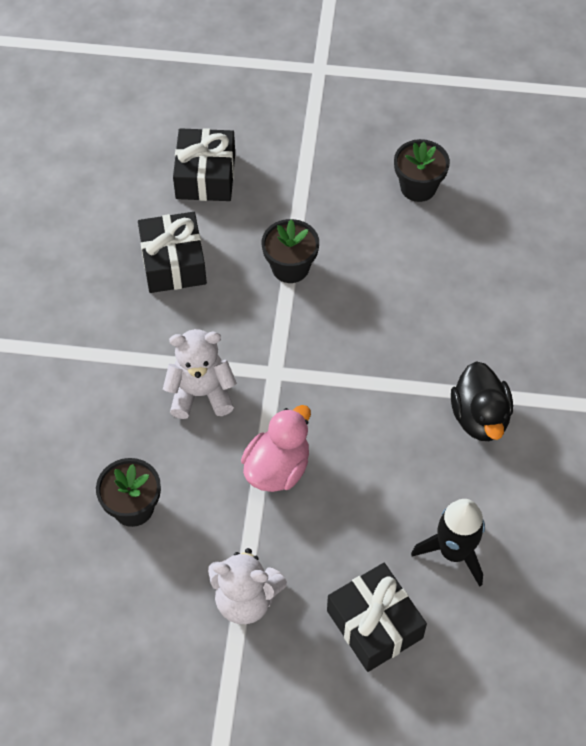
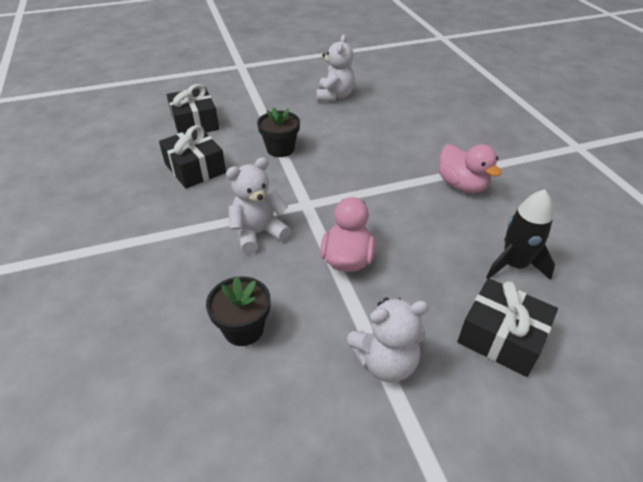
camera: 25 degrees left, 15 degrees down
black flower pot [394,139,450,202] -> white teddy bear [316,34,355,102]
black duck [451,361,513,441] -> pink duck [438,144,502,193]

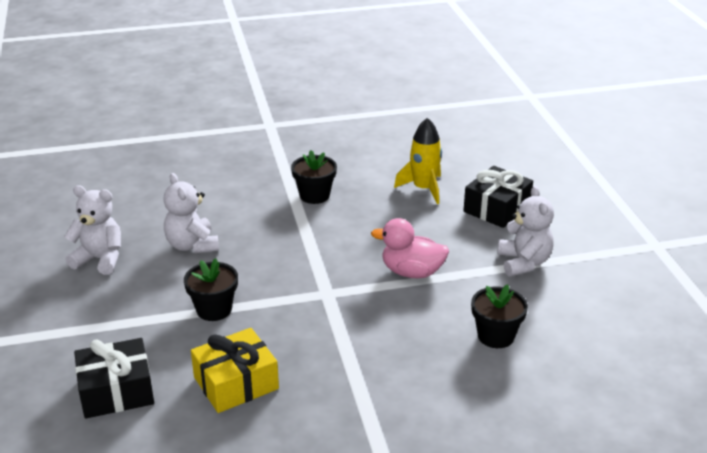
camera: 85 degrees left, 10 degrees down
black gift [159,125,226,188] -> yellow gift [191,328,279,413]
white teddy bear [226,157,291,254] -> white teddy bear moved to [163,173,219,253]
pink duck [438,144,502,193] -> black flower pot [291,150,337,204]
black rocket [486,189,555,280] -> yellow rocket [394,118,442,204]

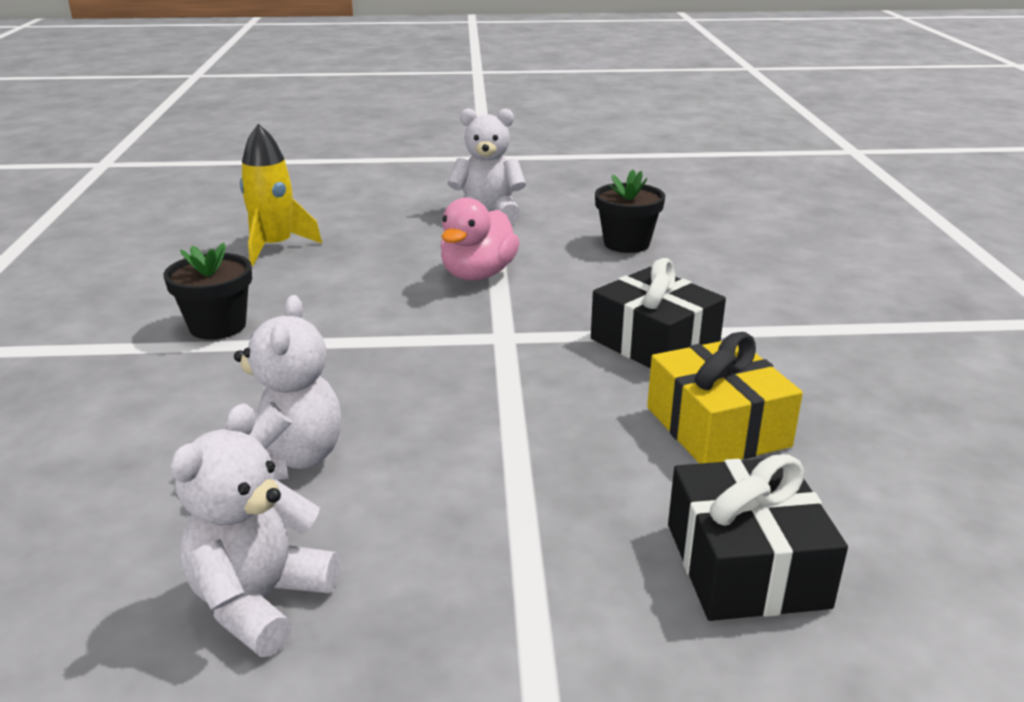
camera: 80 degrees left, 5 degrees down
white teddy bear [163,173,219,253] -> white teddy bear turned 75 degrees counterclockwise [234,295,341,480]
black flower pot [184,258,238,321] -> none
black gift [463,166,533,228] -> black gift moved to [591,258,726,369]

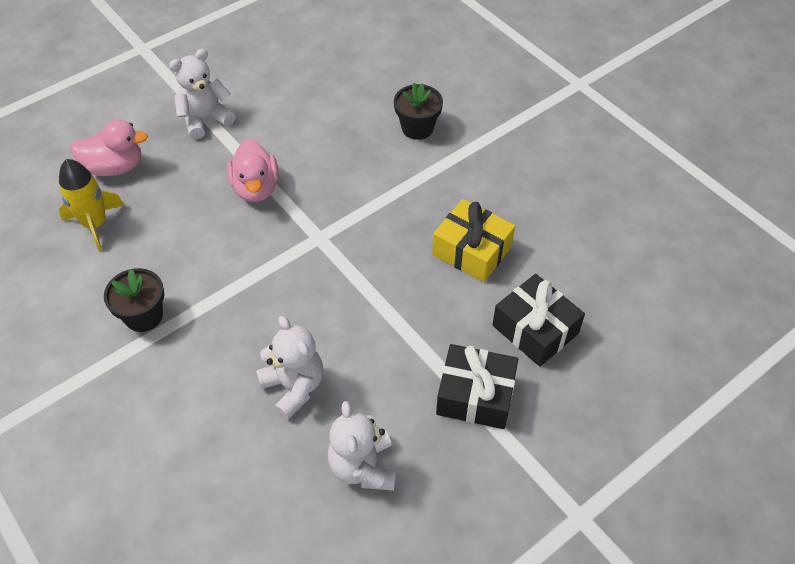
camera: 35 degrees left, 25 degrees up
black gift [591,258,726,369] -> black gift moved to [436,344,518,429]
black flower pot [595,170,665,253] -> black flower pot moved to [394,83,443,140]
none -> pink duck [70,120,148,176]

